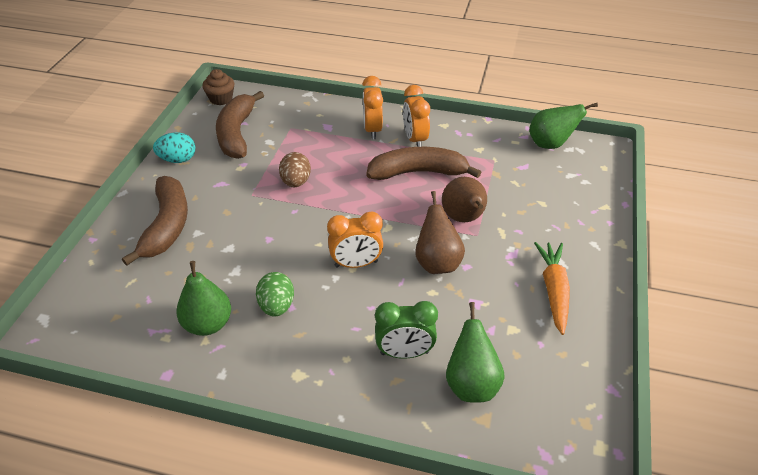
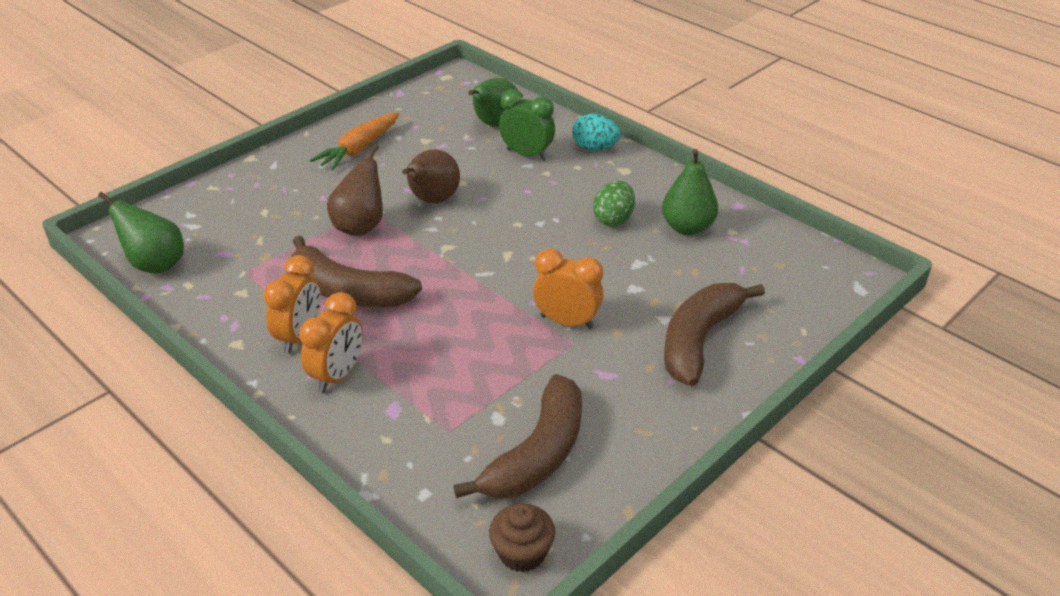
camera: 150 degrees left, 5 degrees down
turquoise egg [153,132,196,163] -> turquoise egg moved to [572,114,621,151]
brown egg [279,152,311,187] -> none
orange clock [327,211,383,268] -> orange clock moved to [533,249,603,329]

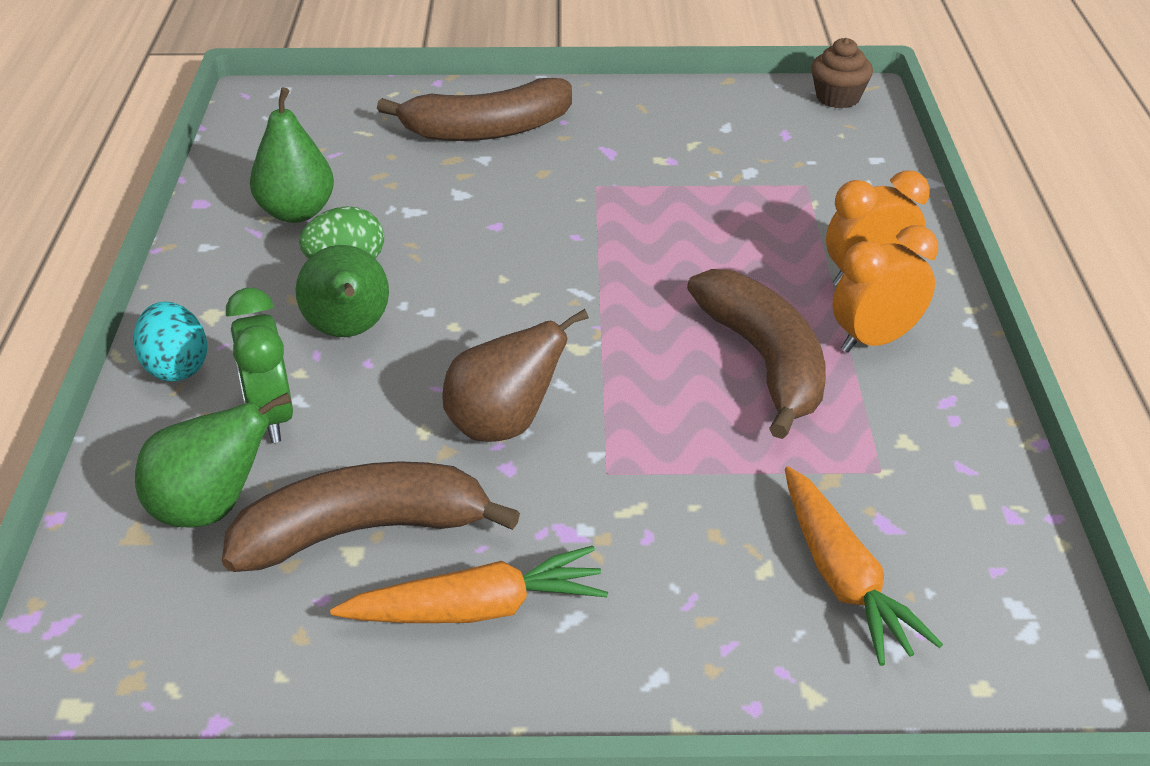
camera: 135 degrees left, 0 degrees up
green pear [98,192,184,273] -> green pear moved to [296,245,389,337]
brown pear [327,144,383,236] -> none
brown banana [453,374,582,499] -> brown banana moved to [222,461,520,572]
orange clock [533,249,603,329] -> none
none -> orange carrot [785,467,943,666]

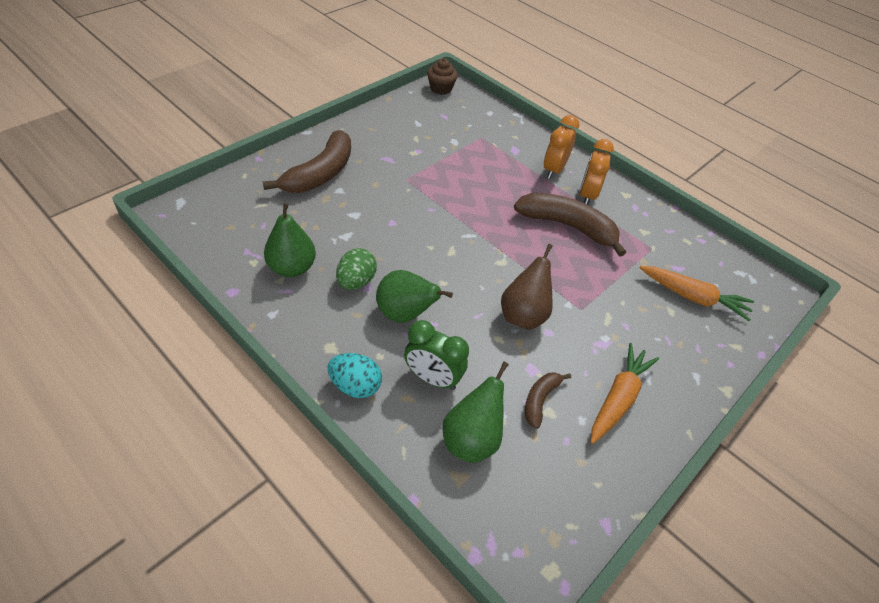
camera: 50 degrees left, 10 degrees up
brown banana [222,461,520,572] -> brown banana [525,372,571,429], size x0.51

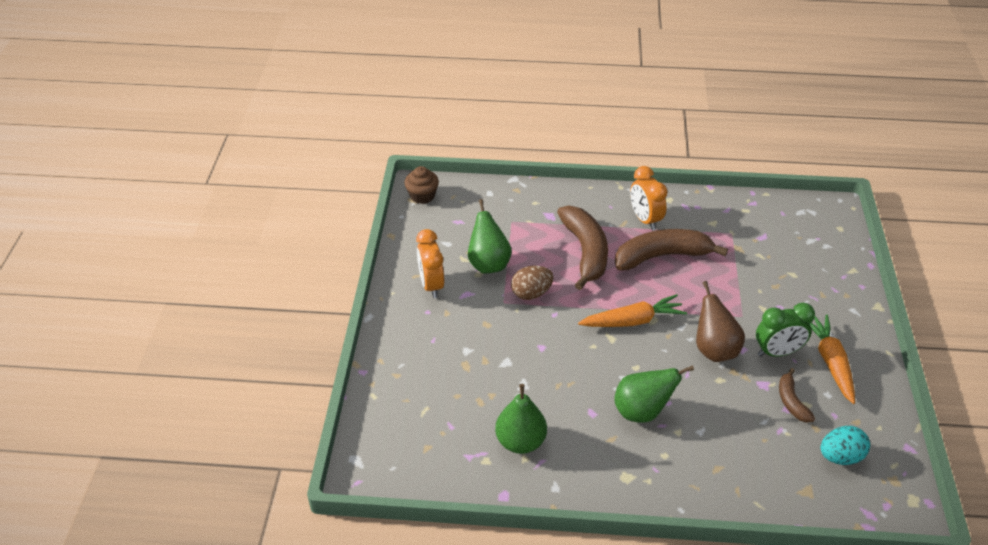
camera: 35 degrees left, 5 degrees down
brown banana [263,130,351,193] -> brown banana moved to [557,206,608,290]
turquoise egg [328,353,382,398] -> turquoise egg moved to [821,426,870,465]
green egg [336,248,377,290] -> none
green clock [404,320,469,390] -> green clock moved to [756,303,815,357]
green pear [442,362,509,463] -> green pear moved to [468,199,512,274]
orange clock [543,115,580,179] -> orange clock moved to [416,229,444,298]
orange carrot [639,266,754,321] -> orange carrot moved to [578,294,687,327]
none -> brown egg [511,266,554,300]

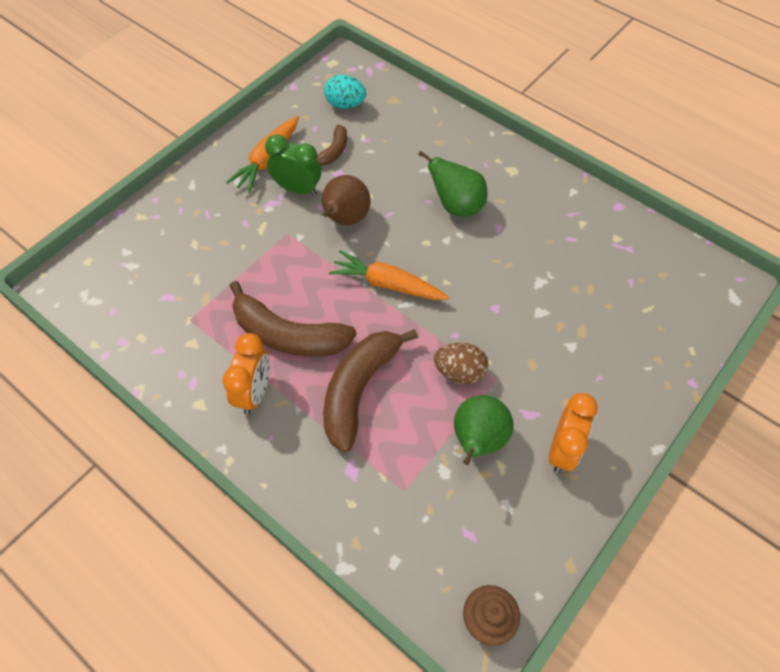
camera: 145 degrees left, 15 degrees up
green pear [495,384,547,454] -> none

